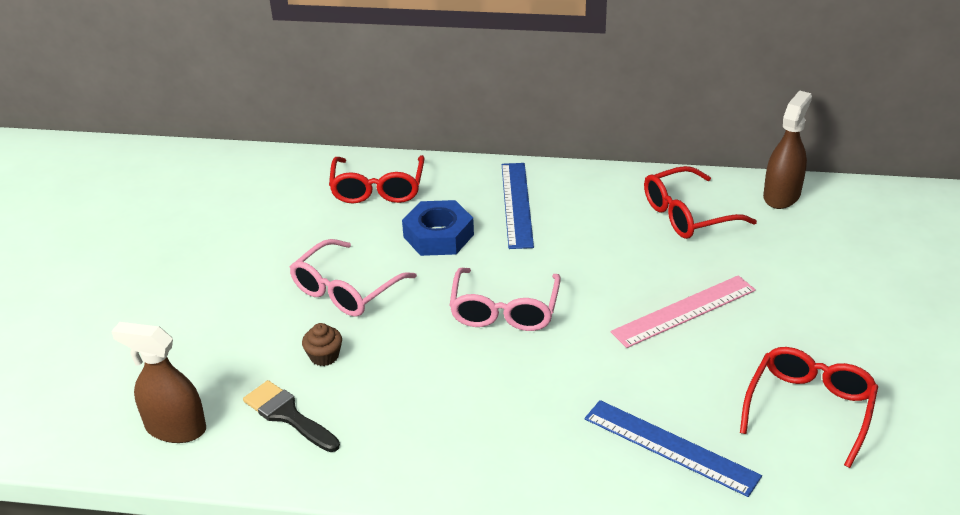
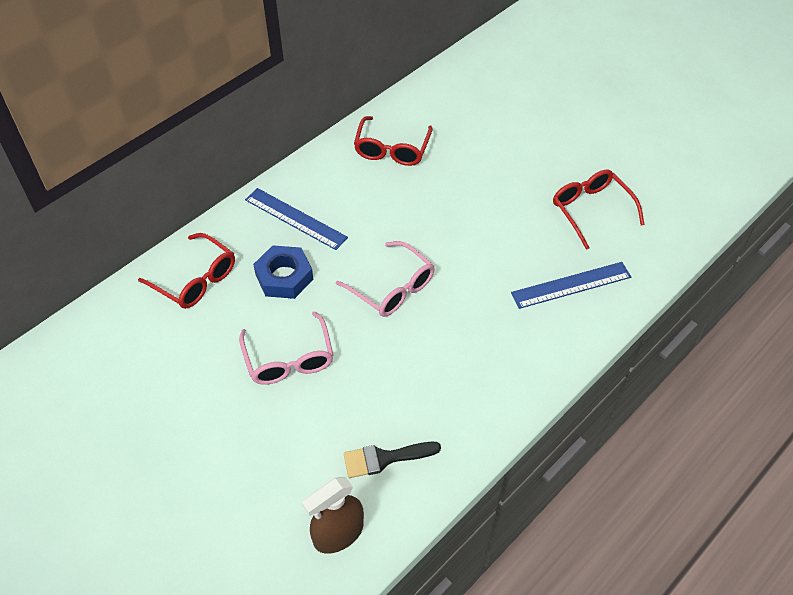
camera: 55 degrees left, 15 degrees up
brown cupcake [302,323,342,366] -> none
pink ruler [611,275,756,348] -> none
brown spray bottle [763,90,812,209] -> none

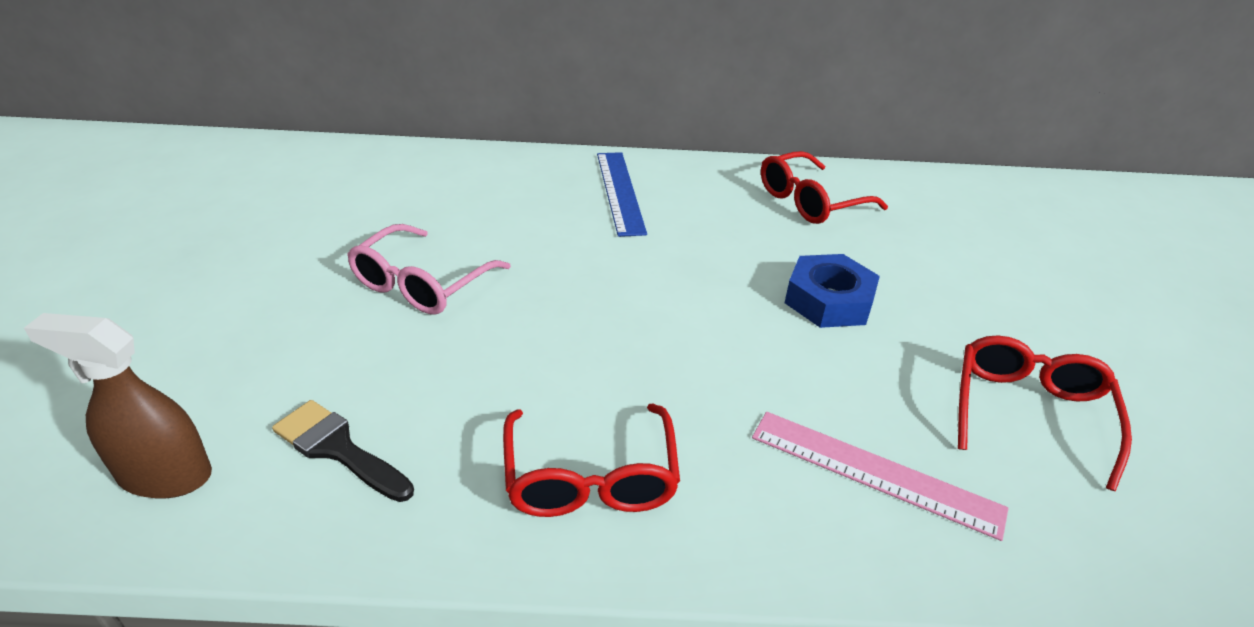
camera: 45 degrees right, 15 degrees down
red glasses [138,233,235,309] -> red glasses moved to [503,404,680,517]
blue nut [253,245,313,299] -> blue nut moved to [785,254,880,328]
pink glasses [336,241,435,317] -> none
blue ruler [511,262,631,309] -> pink ruler [752,412,1009,541]

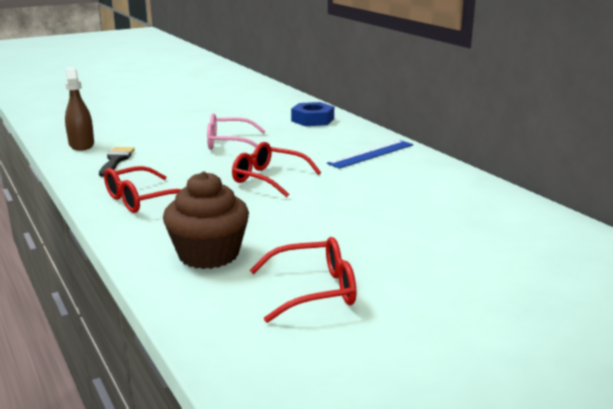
camera: 60 degrees right, 15 degrees down
pink ruler [752,412,1009,541] -> brown cupcake [163,171,249,269]
red glasses [761,151,888,224] -> red glasses moved to [232,142,321,197]
blue nut [785,254,880,328] -> blue nut moved to [291,102,334,126]

